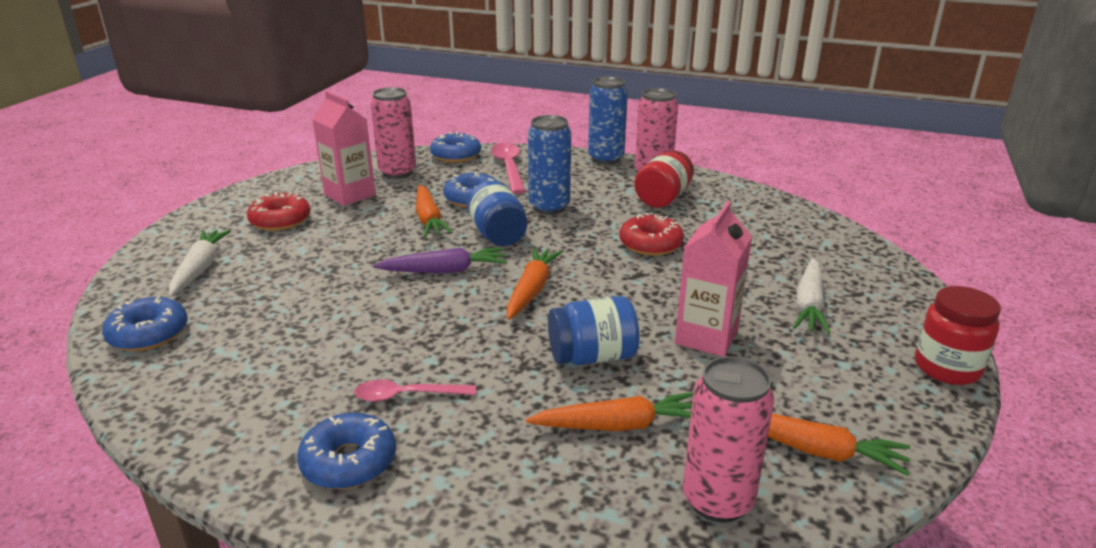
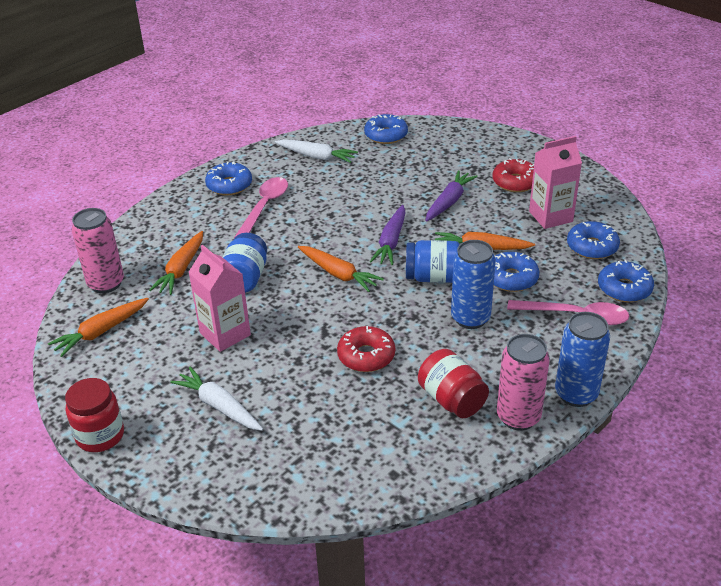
camera: 115 degrees right, 10 degrees up
white carrot [169,230,231,297] -> white carrot moved to [275,139,358,163]
pink spoon [354,380,476,402] -> pink spoon [234,177,288,238], size x1.52
pink can [370,87,416,179] -> blue donut [567,221,620,259]
none -> purple carrot [426,170,478,222]

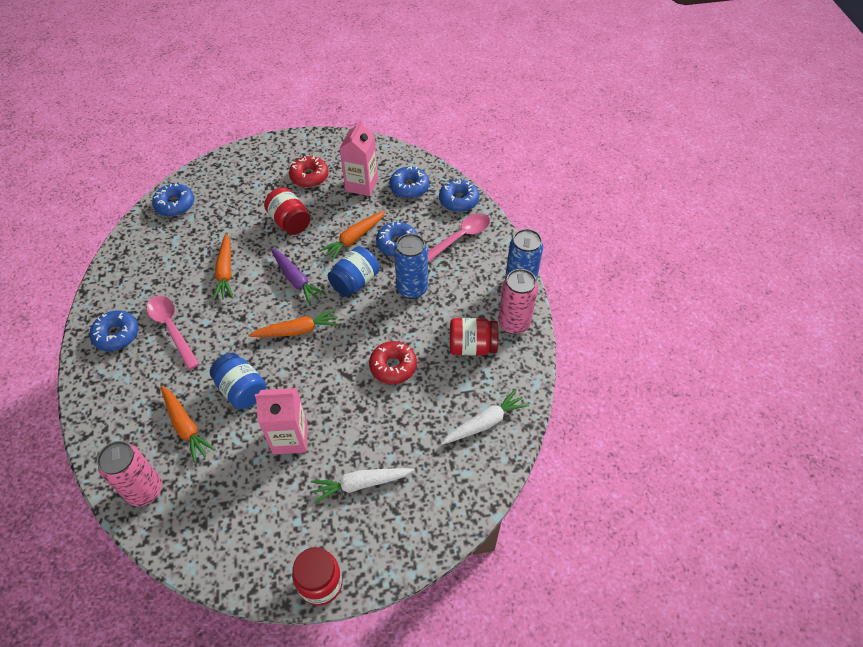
camera: 55 degrees left, 15 degrees up
orange carrot [48,298,149,357] -> orange carrot moved to [213,234,234,301]
white carrot [275,139,358,163] -> white carrot moved to [441,389,529,445]
purple carrot [426,170,478,222] -> red jar [264,187,310,235]

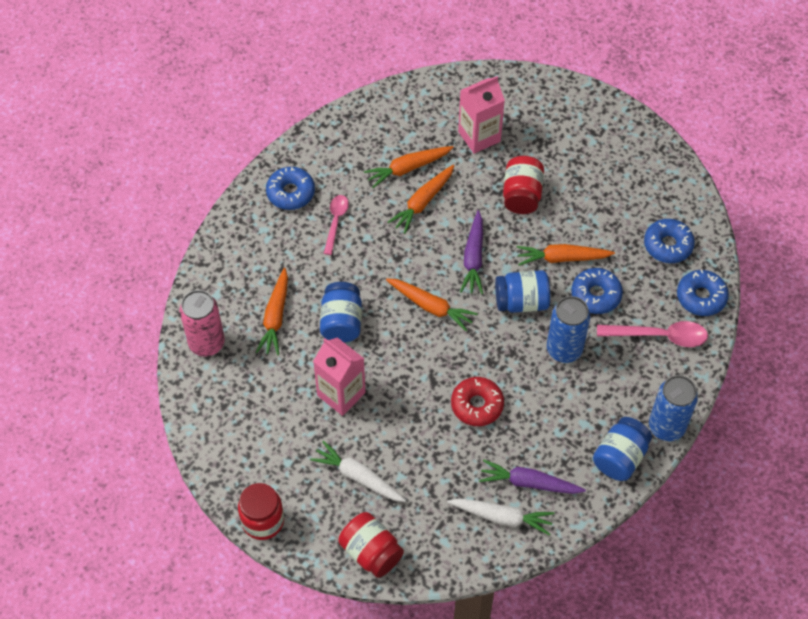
camera: 45 degrees right, 5 degrees up
pink spoon [147,296,199,370] -> pink spoon [323,195,349,255], size x0.66
blue donut [152,183,194,217] -> none
red donut [289,156,329,187] -> none
pink carton [339,119,378,196] -> pink carton moved to [458,76,505,154]
red jar [450,318,498,356] -> red jar moved to [339,512,404,578]
pink can [498,269,538,334] -> blue jar [593,417,652,481]
none -> orange carrot [364,146,454,188]
none -> purple carrot [479,459,586,494]

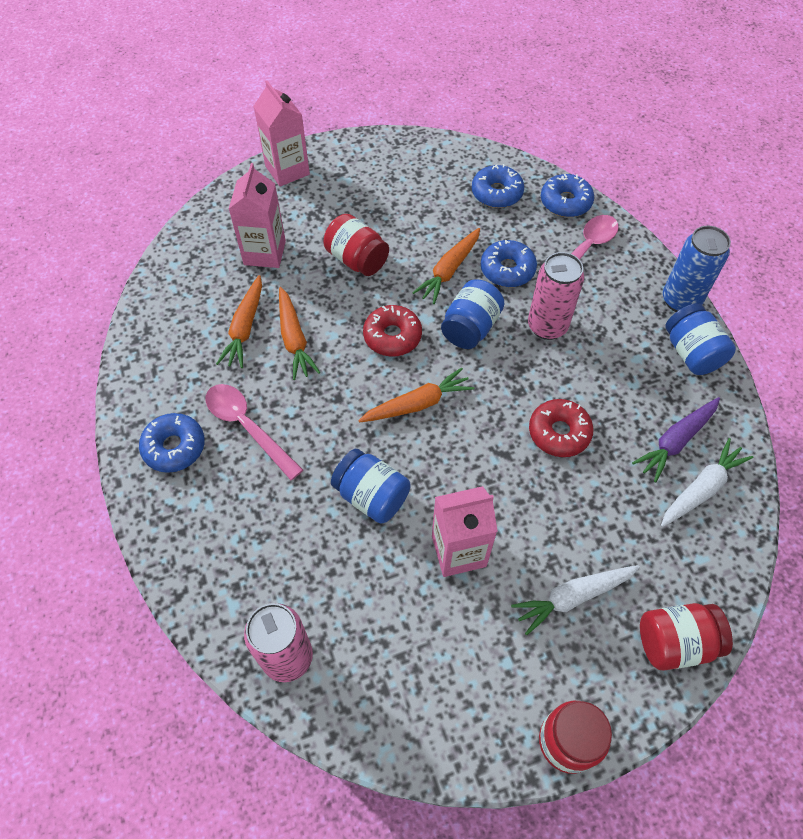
camera: 55 degrees left, 0 degrees up
orange carrot [256,268,288,355] -> none
pink spoon [323,195,349,255] -> pink spoon [205,384,303,480], size x1.52
purple carrot [460,210,483,294] -> red donut [363,305,422,356]
blue can [547,296,590,363] -> pink can [528,252,584,340]
none -> pink carton [253,80,310,187]

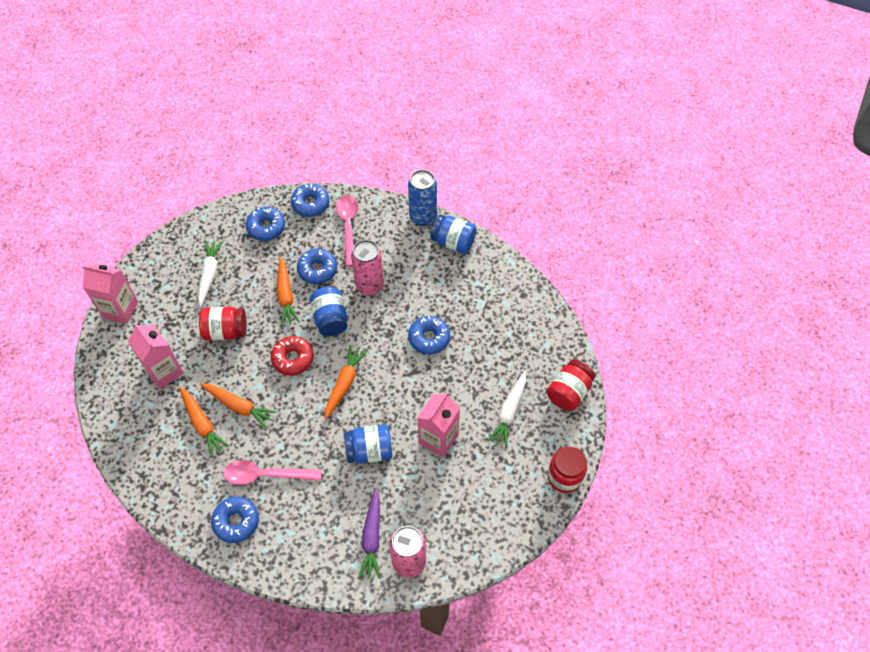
camera: 45 degrees left, 0 degrees up
red donut [529,399,593,457] -> blue donut [408,316,450,354]
purple carrot [632,397,720,483] -> purple carrot moved to [358,488,381,579]
white carrot [661,438,753,527] -> white carrot moved to [198,240,223,307]

